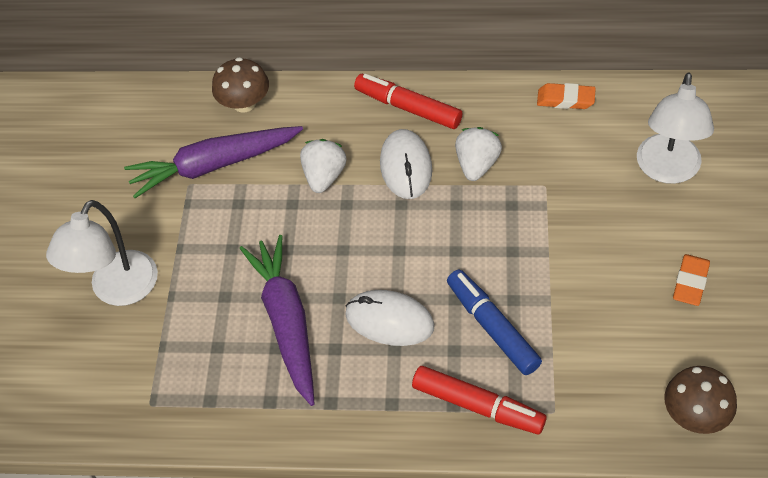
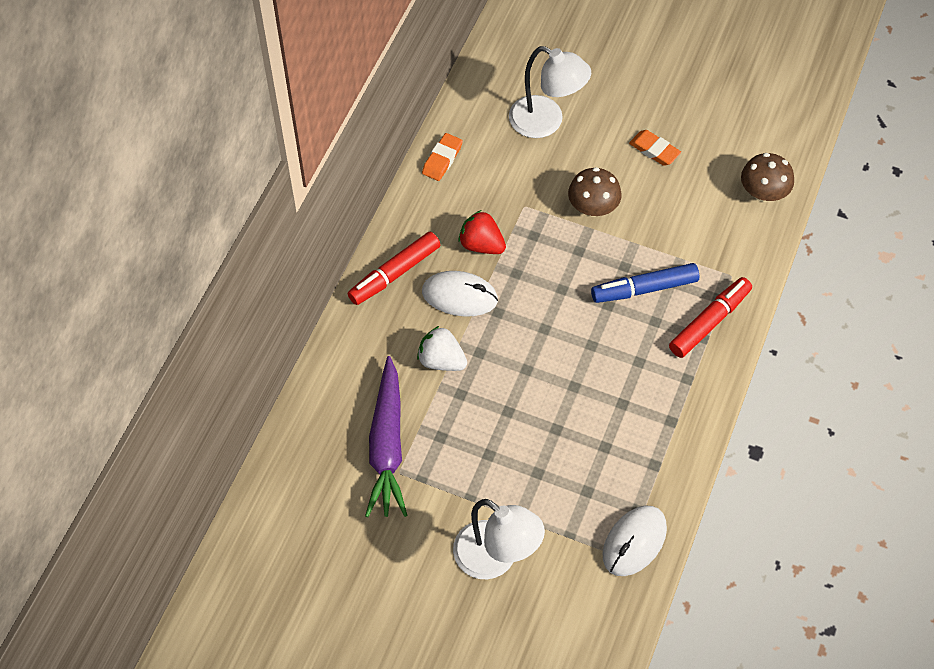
camera: 75 degrees left, 5 degrees up
brown mushroom [212,57,269,113] -> brown mushroom moved to [568,167,621,217]
purple carrot [240,235,315,406] -> none
white mouse [345,290,435,346] -> white mouse moved to [603,506,667,576]
white strawberry [455,127,502,181] -> red strawberry [459,210,506,254]

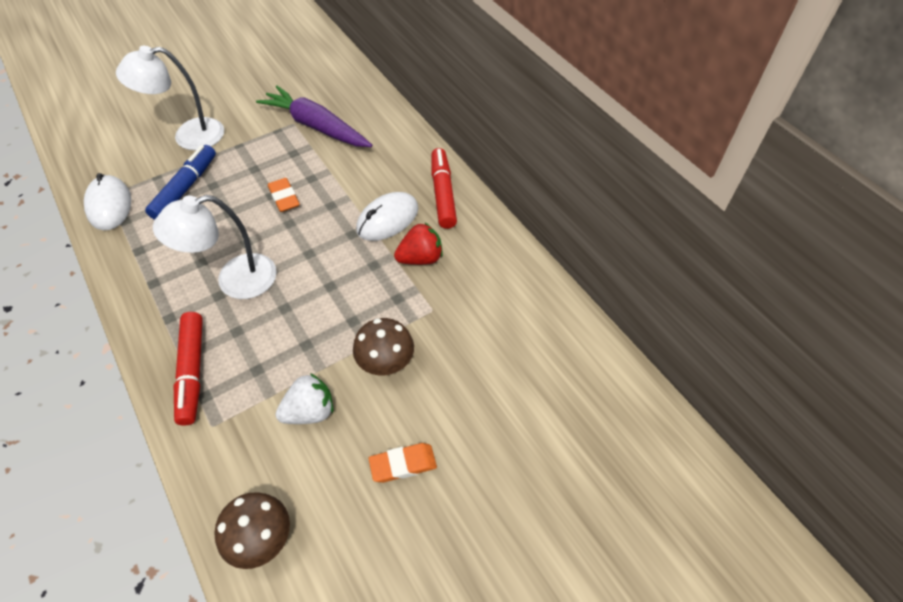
camera: 125 degrees right, 5 degrees down
white strawberry [417,326,467,371] -> white strawberry moved to [276,373,333,424]
orange eraser [422,133,463,181] -> orange eraser moved to [268,178,300,212]
white lamp [509,46,591,138] -> white lamp moved to [153,195,277,299]
blue marker [591,263,699,303] -> blue marker moved to [145,145,216,220]

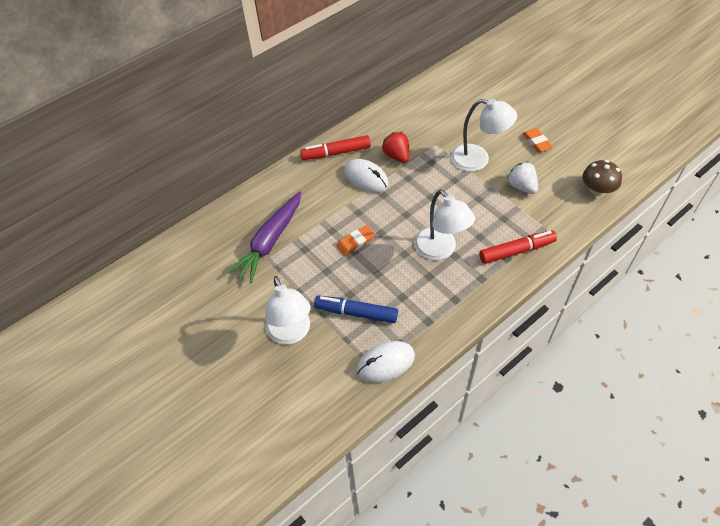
camera: 95 degrees left, 0 degrees up
brown mushroom [353,318,414,375] -> white lamp [451,98,517,172]

